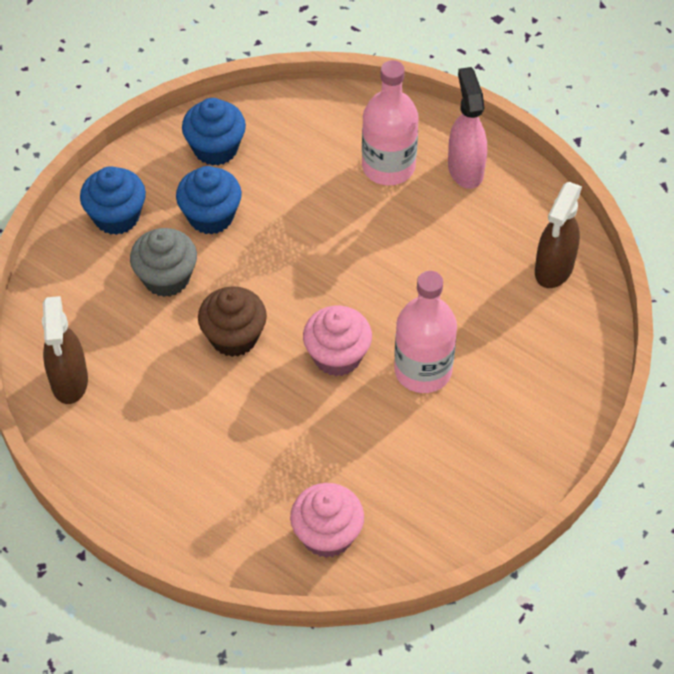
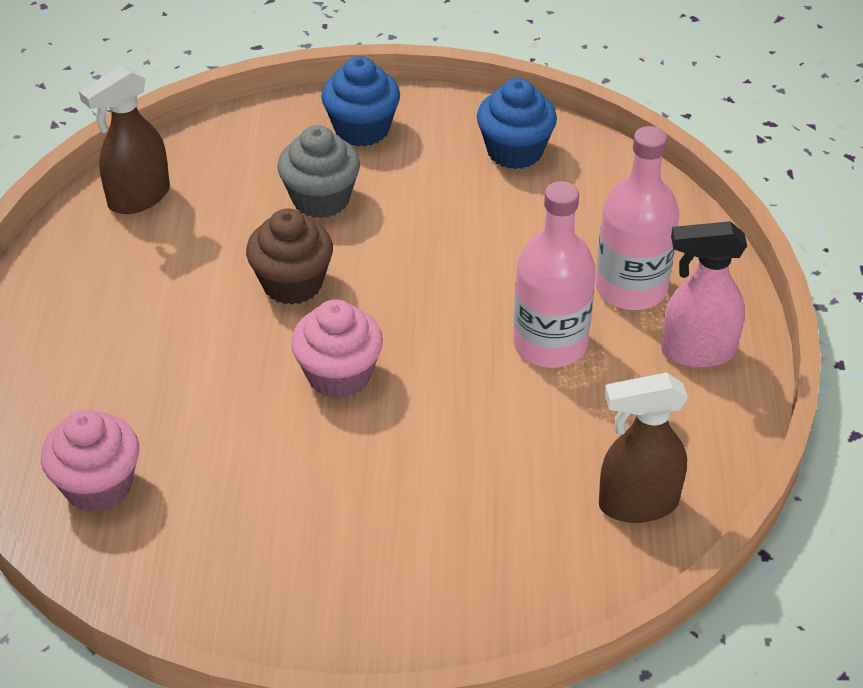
camera: 55 degrees right, 10 degrees down
blue cupcake [176,166,242,235] -> none
pink bottle [394,271,457,393] -> pink bottle moved to [513,181,596,368]
pink spray bottle [448,67,487,189] -> pink spray bottle turned 135 degrees counterclockwise [661,221,747,368]

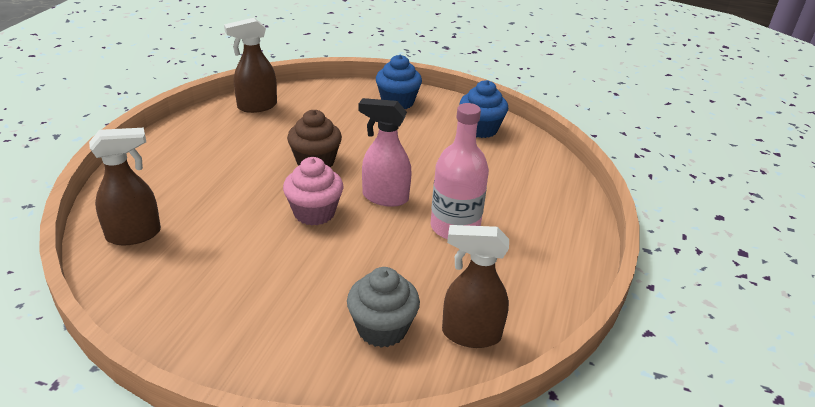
camera: 15 degrees right, 10 degrees down
pink cupcake [41,409,139,512] -> brown spray bottle [89,128,161,245]
grey cupcake [277,125,360,218] -> grey cupcake moved to [347,267,420,348]
pink bottle [596,126,679,310] -> none
pink spray bottle [661,221,747,368] -> pink spray bottle moved to [358,98,412,207]

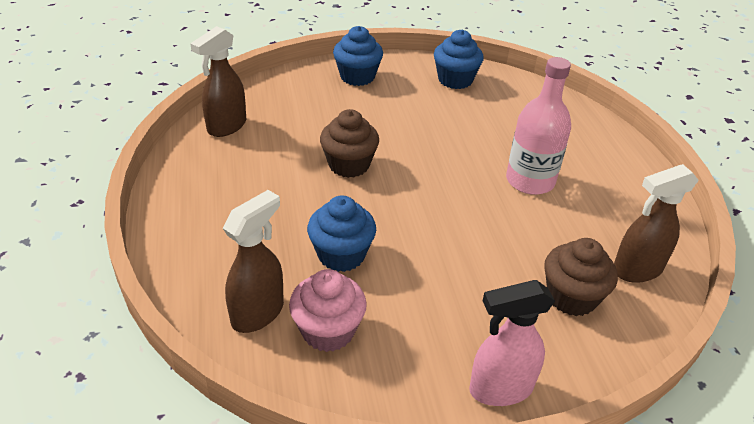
camera: 30 degrees left, 5 degrees up
pink cupcake [283,157,343,225] -> pink cupcake moved to [289,269,367,352]
grey cupcake [347,267,420,348] -> brown cupcake [544,238,618,316]
pink spray bottle [358,98,412,207] -> pink spray bottle moved to [469,280,555,406]
none -> blue cupcake [307,195,376,272]

